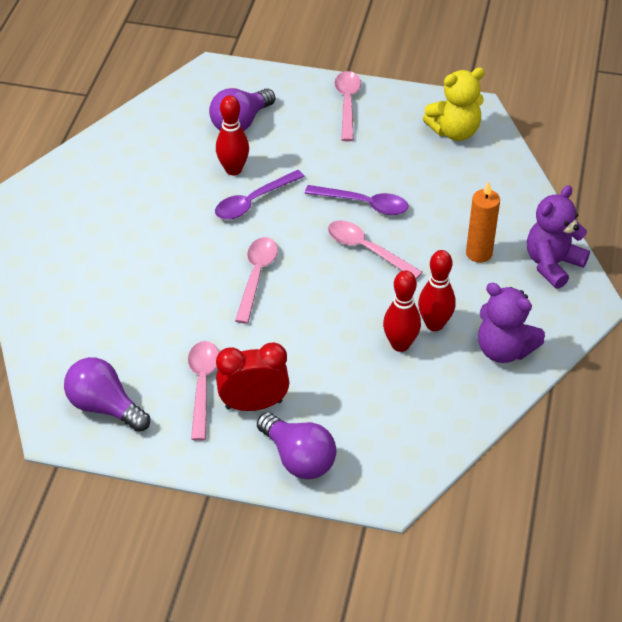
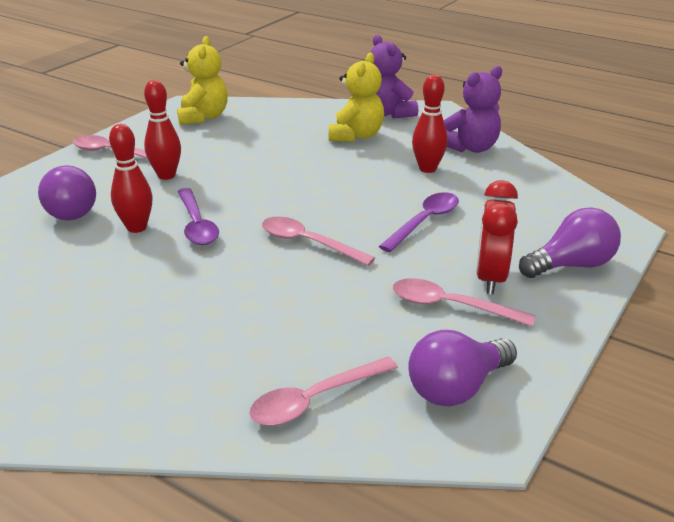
camera: 70 degrees left, 15 degrees down
purple spoon [305,185,408,215] -> purple spoon moved to [379,192,459,252]
pink spoon [328,221,422,279] -> pink spoon moved to [249,357,398,426]
red bowling pin [383,270,421,352] -> red bowling pin moved to [144,80,181,180]
orange candle [466,181,500,263] -> yellow teddy bear [329,53,384,142]

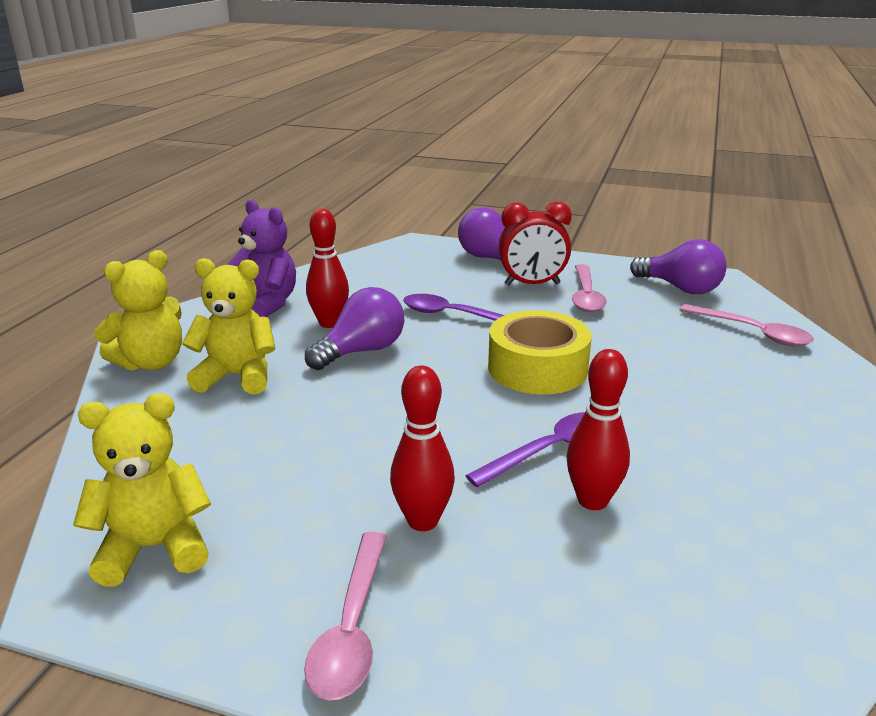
camera: 105 degrees left, 5 degrees down
purple light bulb [38,165,96,221] -> purple light bulb moved to [305,287,404,370]
pink spoon [262,217,375,266] -> yellow tape [488,310,592,395]
purple teddy bear [370,35,418,119] -> yellow teddy bear [94,250,182,371]

